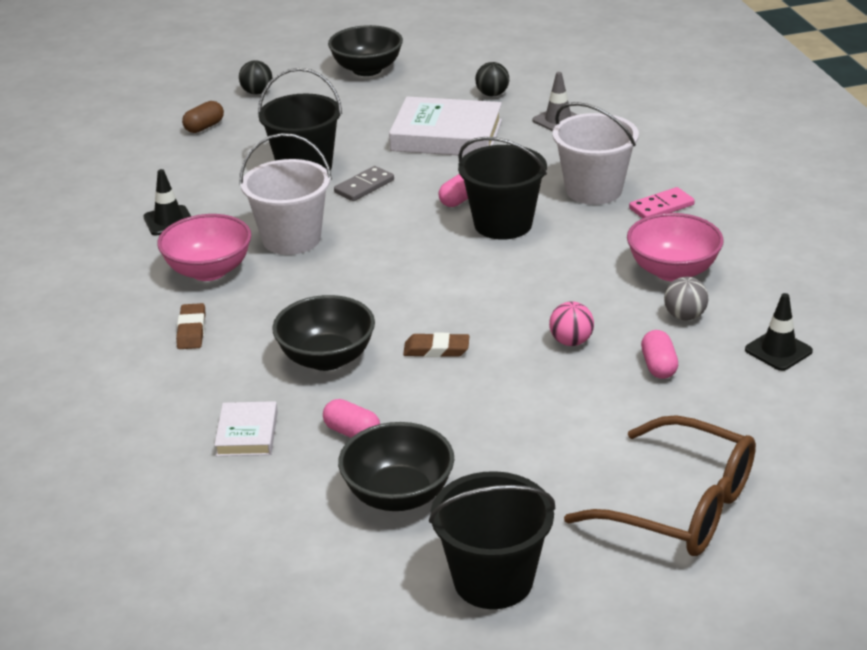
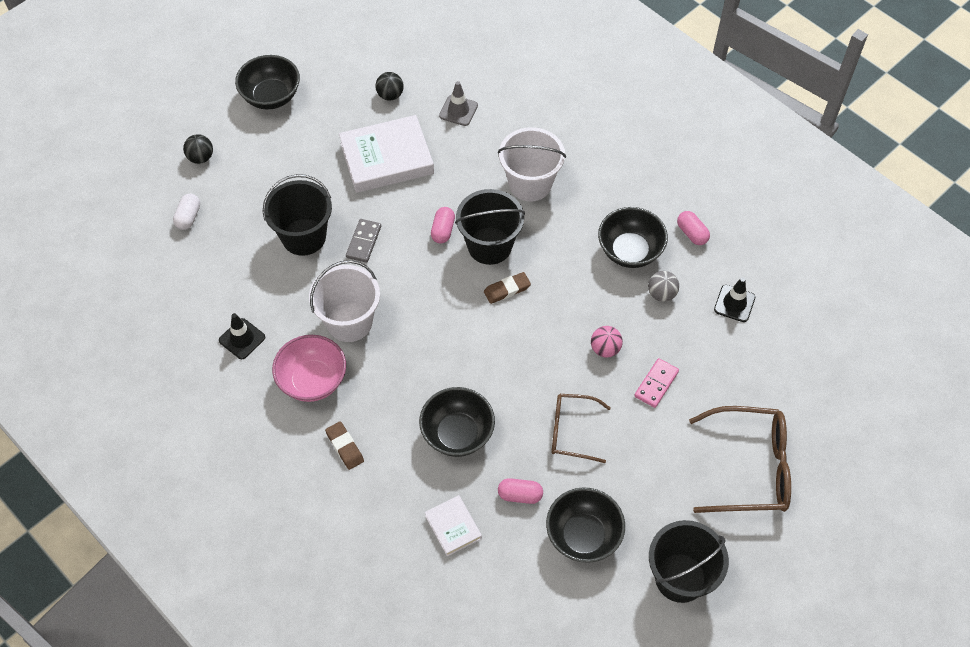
camera: 30 degrees left, 25 degrees up
brown capsule [182,101,224,133] -> white capsule [173,194,200,230]
brown eraser [403,333,469,357] -> brown eraser moved to [484,272,531,304]
pink bowl [627,213,724,282] -> black bowl [598,207,668,268]
pink domino [629,187,695,219] -> pink domino moved to [634,358,679,408]
pink capsule [641,330,678,379] -> pink capsule moved to [677,211,710,245]
none -> brown glasses [551,394,611,463]

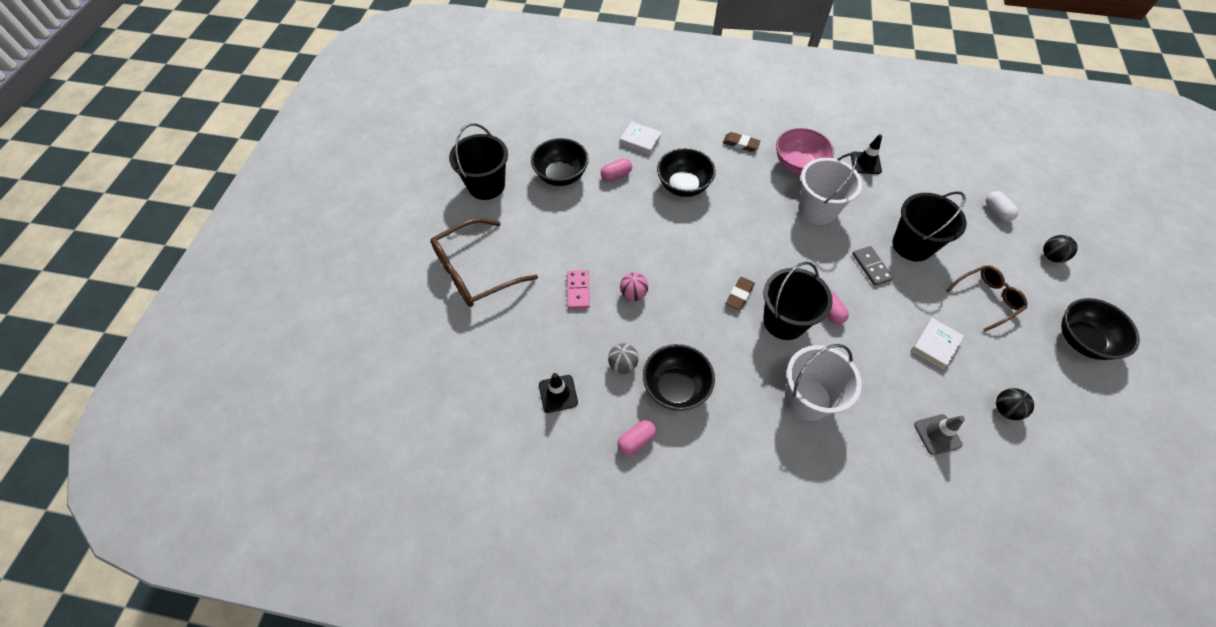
camera: 145 degrees right, 0 degrees up
white book [339,115,434,193] -> white book [911,318,964,369], size x0.51
brown glasses [551,394,611,463] -> brown glasses moved to [946,265,1028,332]
pink capsule [677,211,710,245] -> pink capsule turned 60 degrees counterclockwise [617,420,656,456]

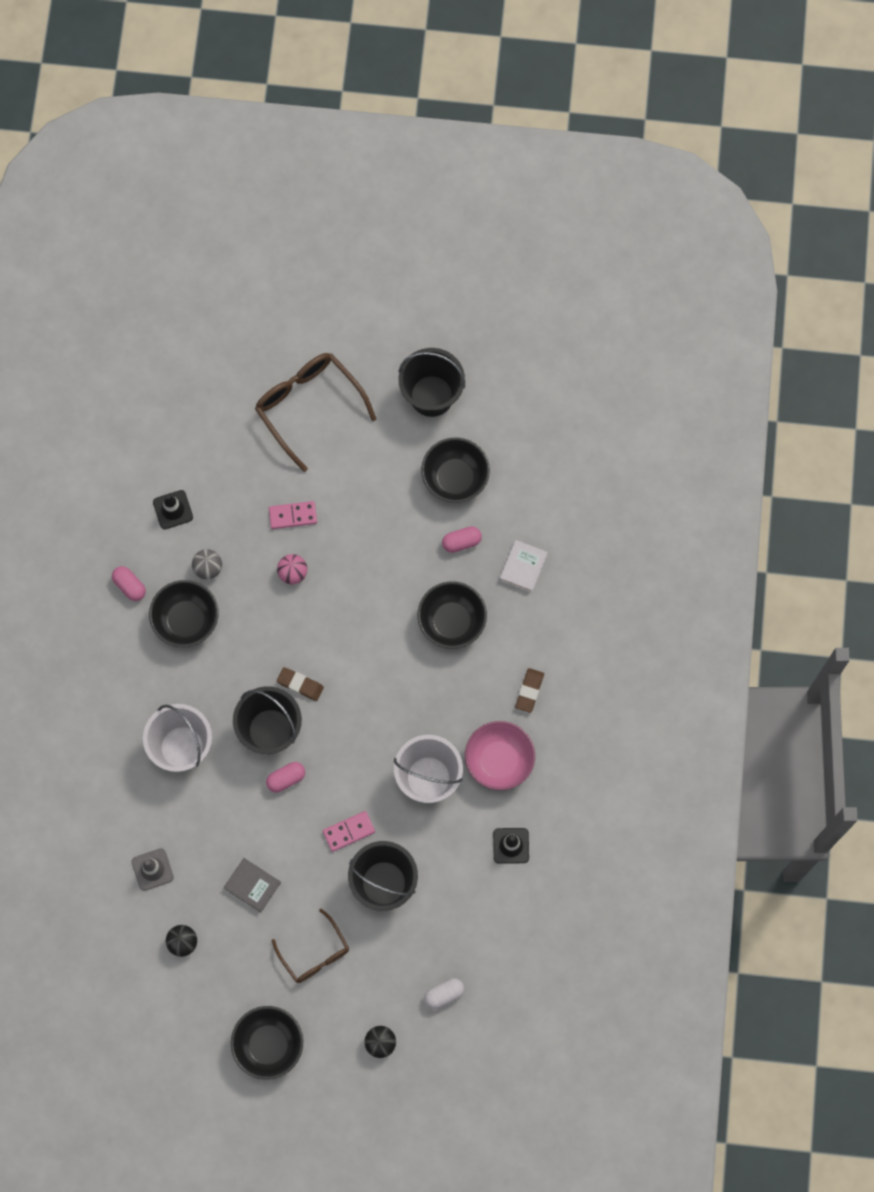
camera: 85 degrees right, 15 degrees up
pink capsule [601,158,632,181] -> pink capsule turned 75 degrees counterclockwise [442,526,482,553]
grey domino [852,246,893,286] -> pink domino [323,811,375,852]
white book [911,318,964,369] -> grey book [224,858,281,913]

